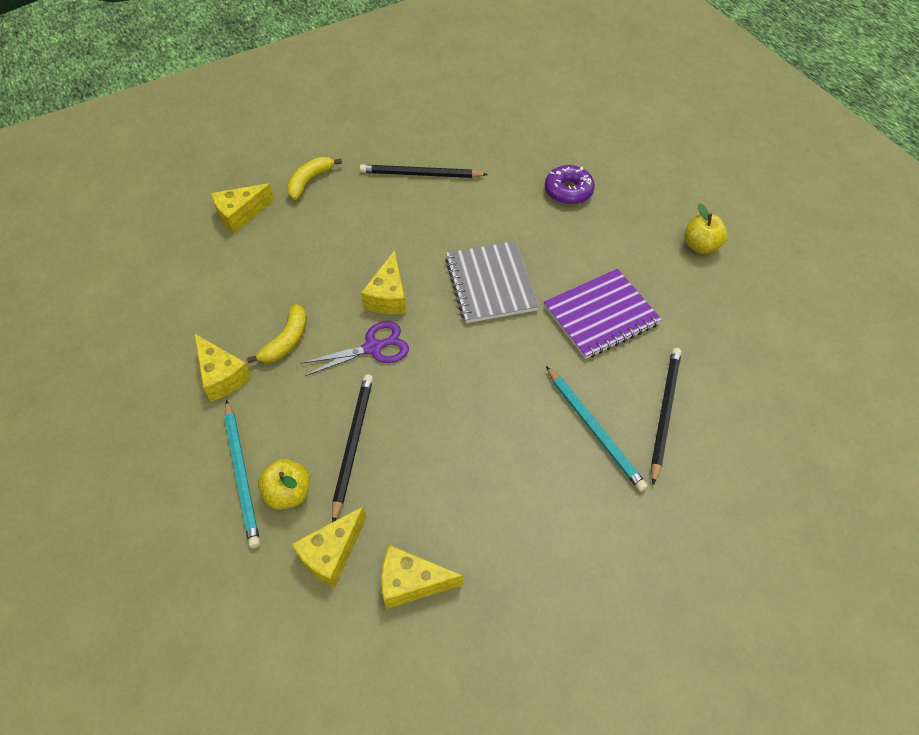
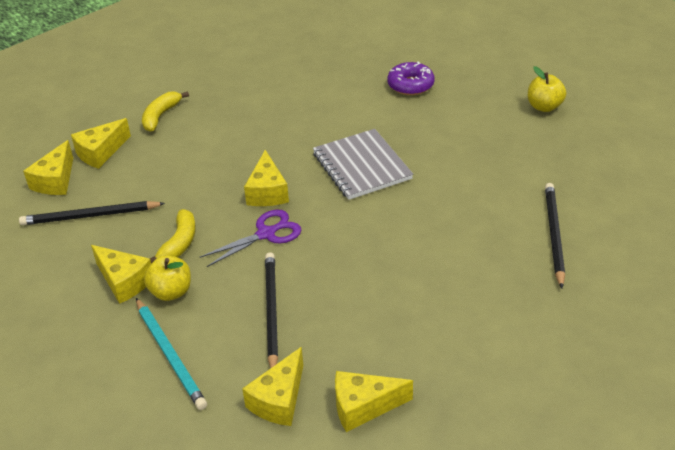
camera: 10 degrees left, 15 degrees down
yellow apple [258,459,310,510] -> yellow apple moved to [144,256,191,301]
black pencil [360,164,488,178] -> black pencil moved to [19,201,165,225]
purple notebook [544,269,662,359] -> none
turquoise pencil [546,366,648,492] -> none
none -> yellow cheese [23,140,73,195]

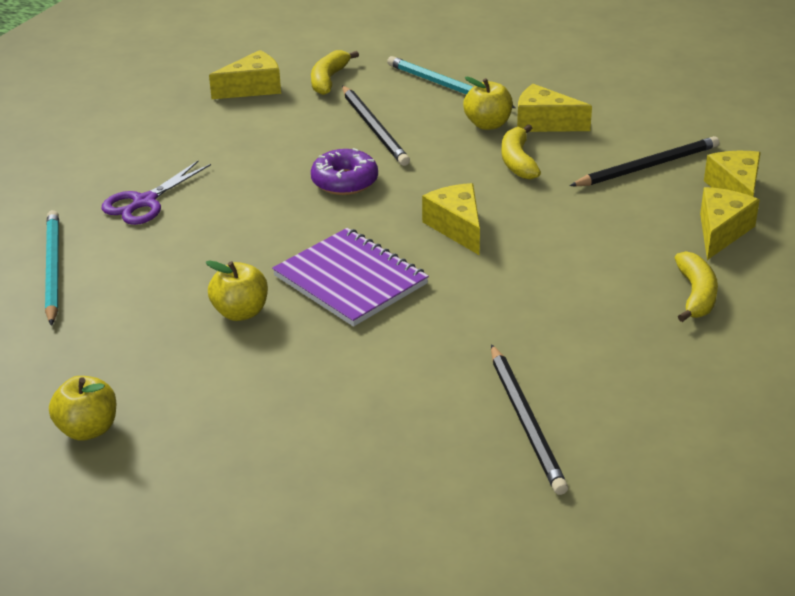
camera: 160 degrees right, 5 degrees down
purple scissors [200,210,301,267] -> purple scissors moved to [101,160,211,225]
yellow cheese [242,347,303,426] -> yellow banana [311,50,359,95]
grey notebook [313,129,413,200] -> purple notebook [272,228,429,327]
purple donut [387,61,435,95] -> purple donut moved to [311,148,378,195]
black pencil [545,183,565,288] -> black pencil moved to [491,344,568,495]
none -> turquoise pencil [45,210,59,326]
none -> yellow apple [206,261,268,321]

